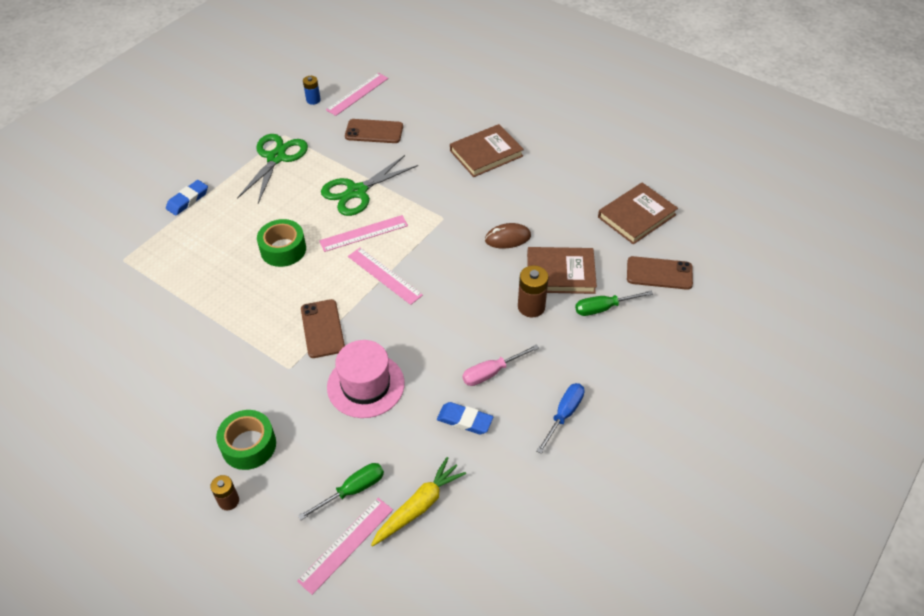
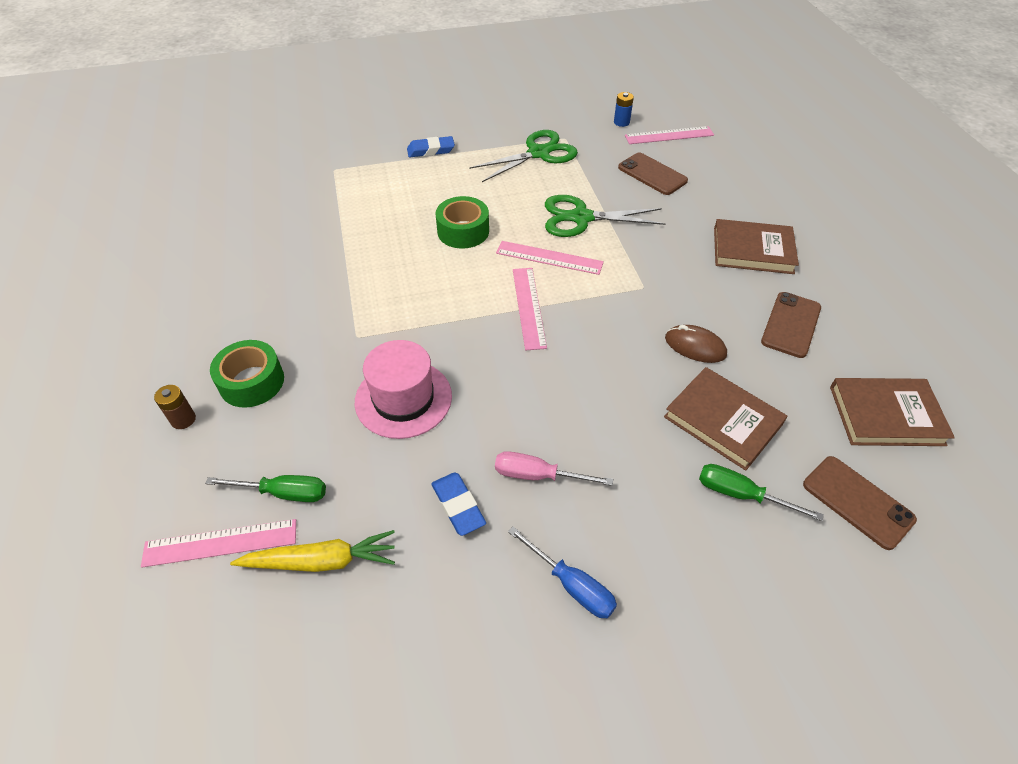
camera: 40 degrees right, 0 degrees up
brown phone [301,299,345,358] -> brown phone moved to [761,292,821,358]
brown battery [518,265,549,317] -> none
blue screwdriver [536,383,585,454] -> blue screwdriver turned 60 degrees clockwise [508,527,617,618]

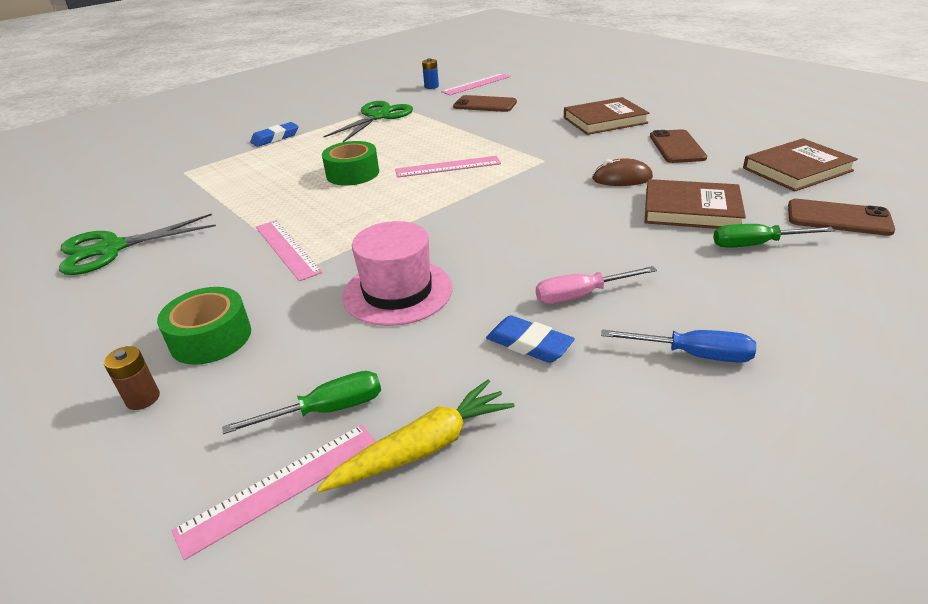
camera: 25 degrees left, 15 degrees down
pink ruler [513,268,547,350] -> pink ruler moved to [256,220,323,281]
green scissors [545,195,665,237] -> green scissors moved to [59,214,216,275]

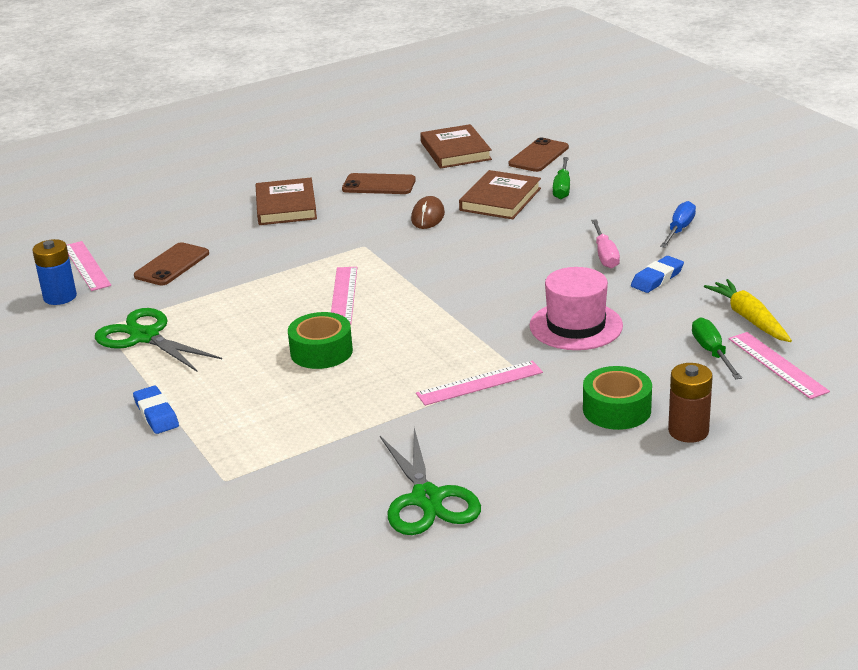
camera: 80 degrees left, 5 degrees down
brown battery [104,346,160,410] -> brown battery [668,363,713,443], size x1.56
blue battery [422,58,439,89] -> blue battery [32,239,77,305], size x1.56

